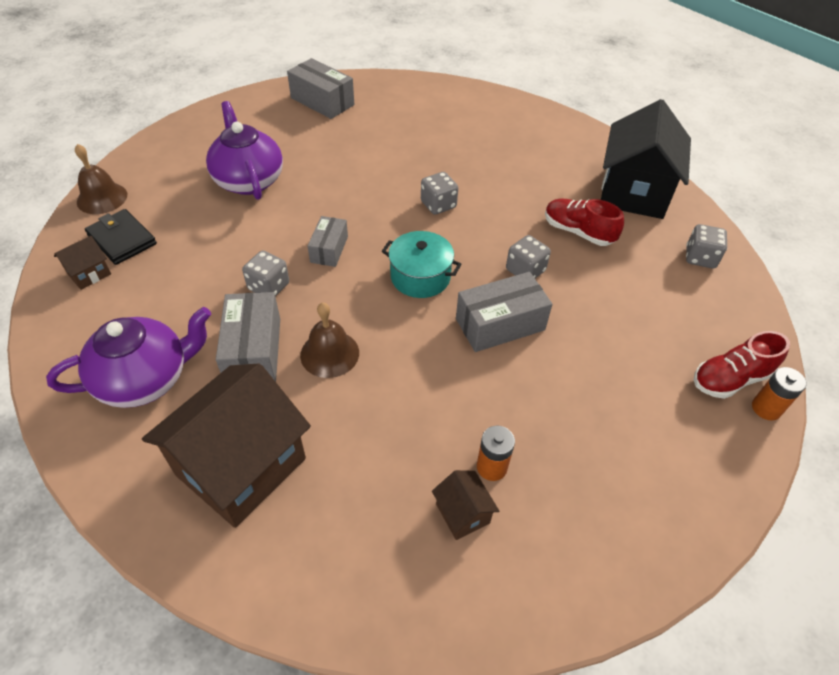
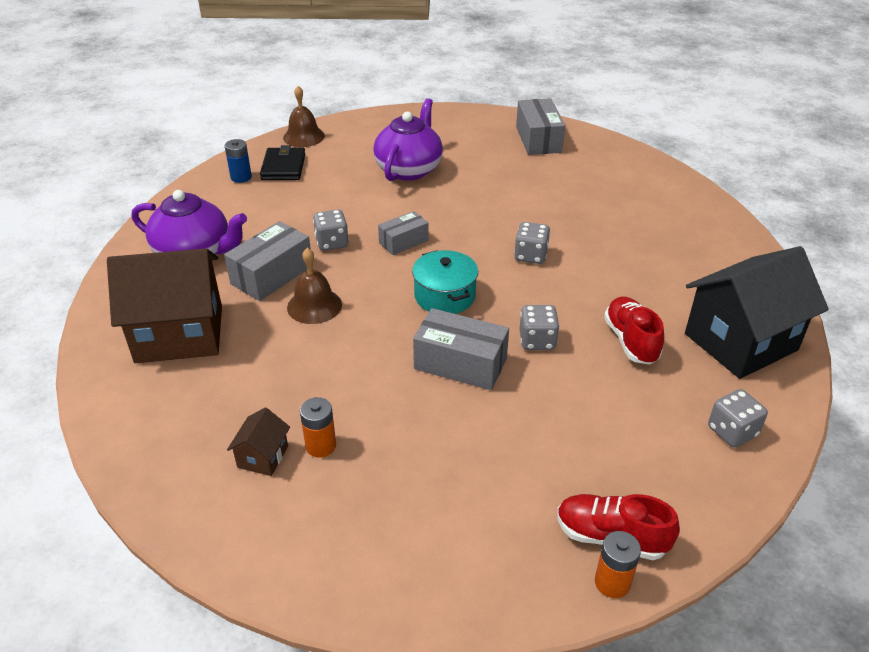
camera: 45 degrees right, 10 degrees down
brown house [54,236,111,290] -> blue battery [225,139,252,183]

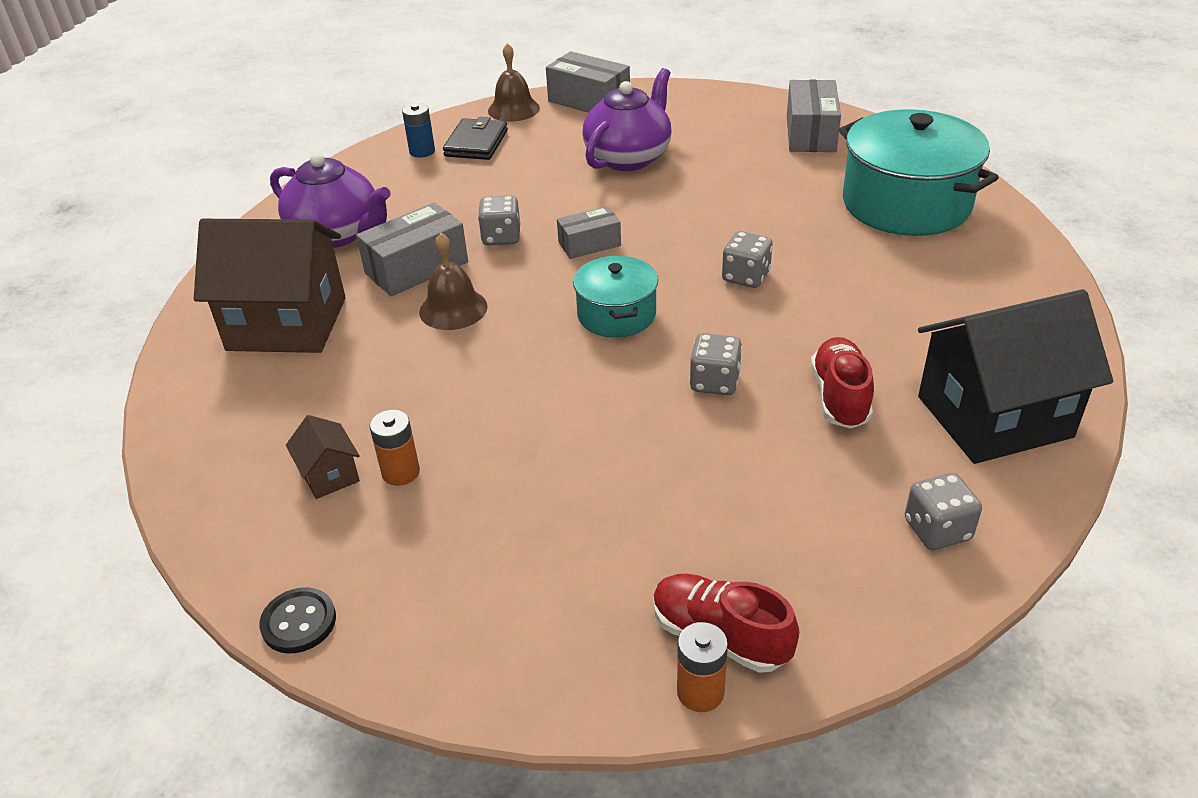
camera: 15 degrees right, 0 degrees up
brown house [227,407,290,476] -> brown house turned 60 degrees counterclockwise [286,415,360,499]
grey box [413,308,509,390] -> grey box moved to [546,51,630,113]
none -> black button [259,587,336,654]
none -> turquoise pot [839,109,999,236]

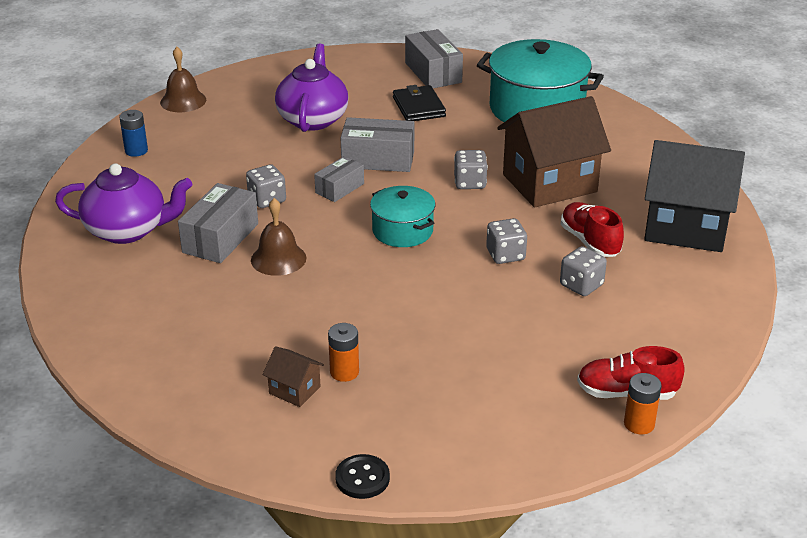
camera: 30 degrees left, 5 degrees down
brown house [194,219,346,353] -> brown house moved to [497,96,611,208]
black wallet [443,117,508,160] -> black wallet moved to [393,85,446,121]
grey box [546,51,630,113] -> grey box moved to [341,117,414,172]
grey dice [905,473,982,550] -> grey dice moved to [560,246,607,296]
black house [918,289,1113,464] -> black house turned 60 degrees clockwise [644,140,745,252]

